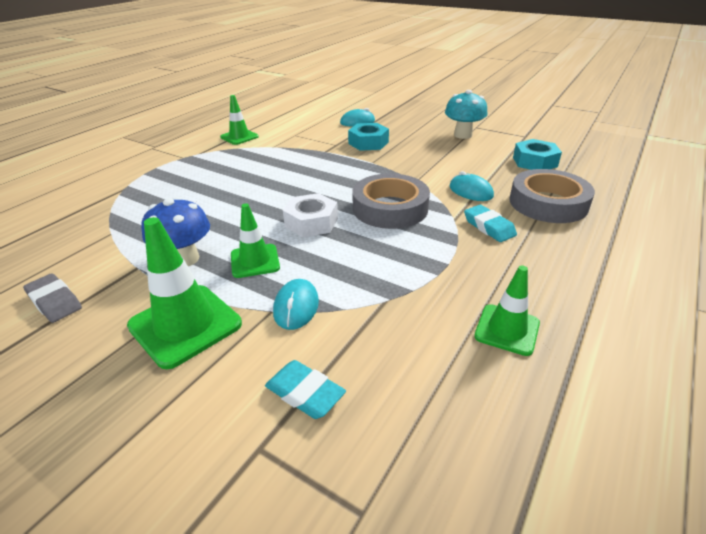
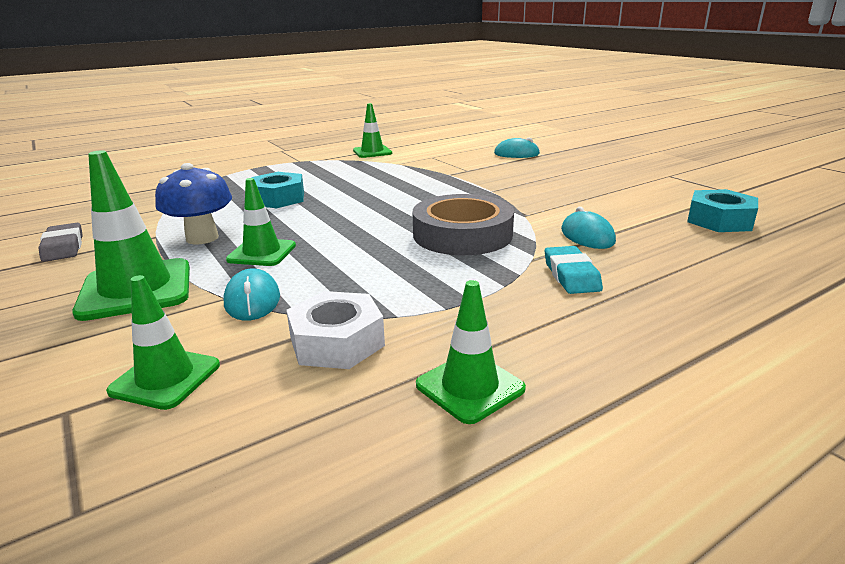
camera: 25 degrees right, 10 degrees down
turquoise eraser [265,360,346,419] -> green traffic cone [106,275,220,410]
turquoise mouse [273,279,319,330] -> turquoise mouse turned 45 degrees counterclockwise [223,268,280,321]
white nut [283,193,338,237] -> white nut moved to [286,291,385,369]
turquoise nut [348,123,389,151] -> turquoise nut moved to [252,172,304,208]
turquoise mushroom [445,90,488,139] -> none
grey tape [509,169,595,223] -> none

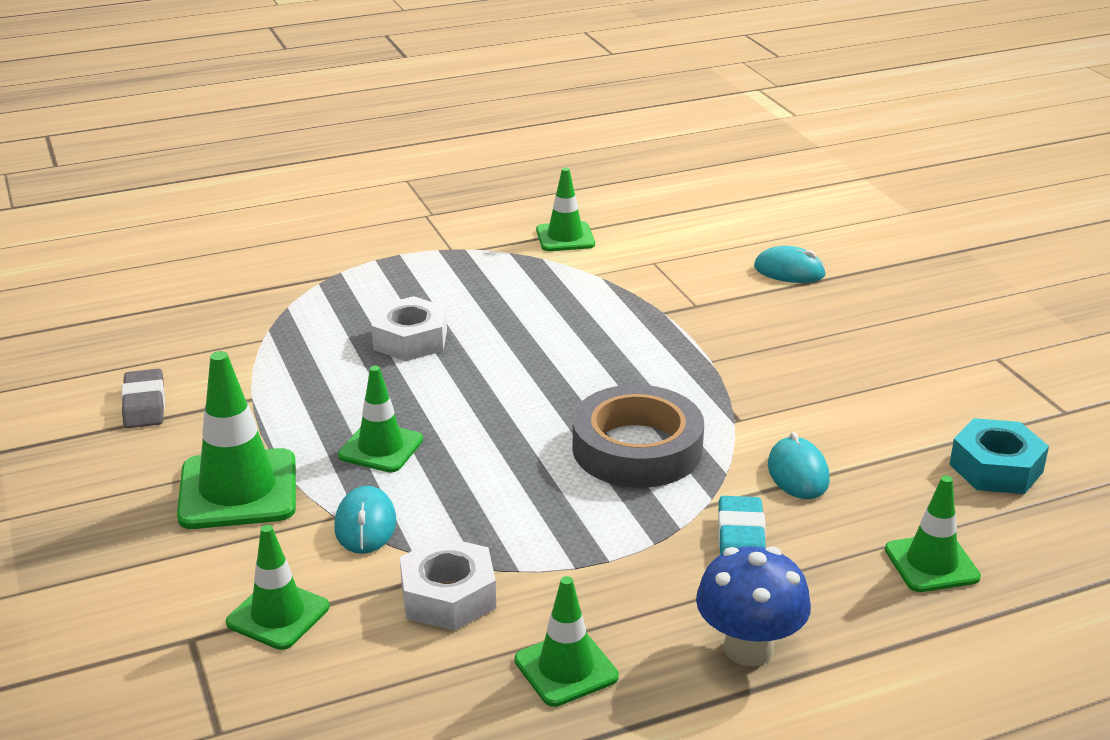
camera: 10 degrees right, 5 degrees up
blue mushroom [155,163,232,245] -> blue mushroom moved to [696,546,811,666]
turquoise nut [252,172,304,208] -> white nut [372,296,447,361]
none -> green traffic cone [885,476,981,592]

